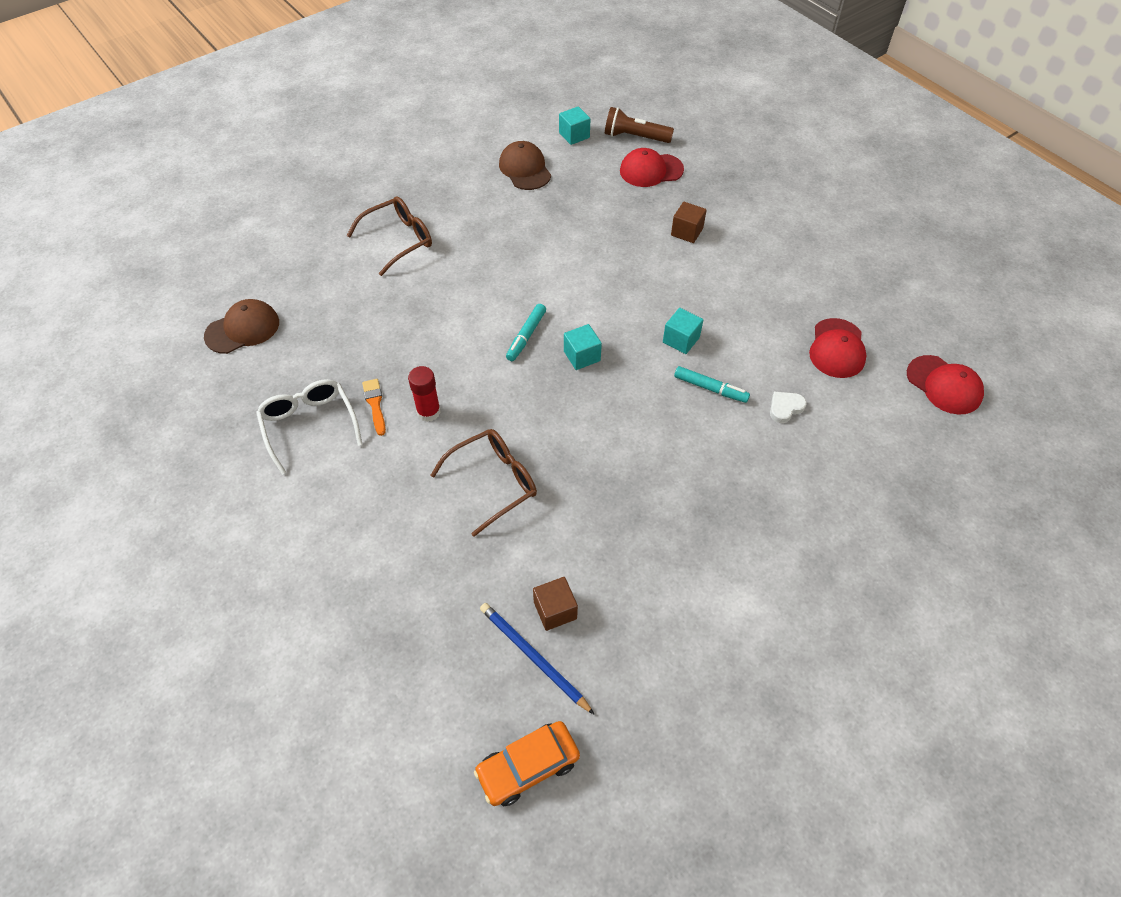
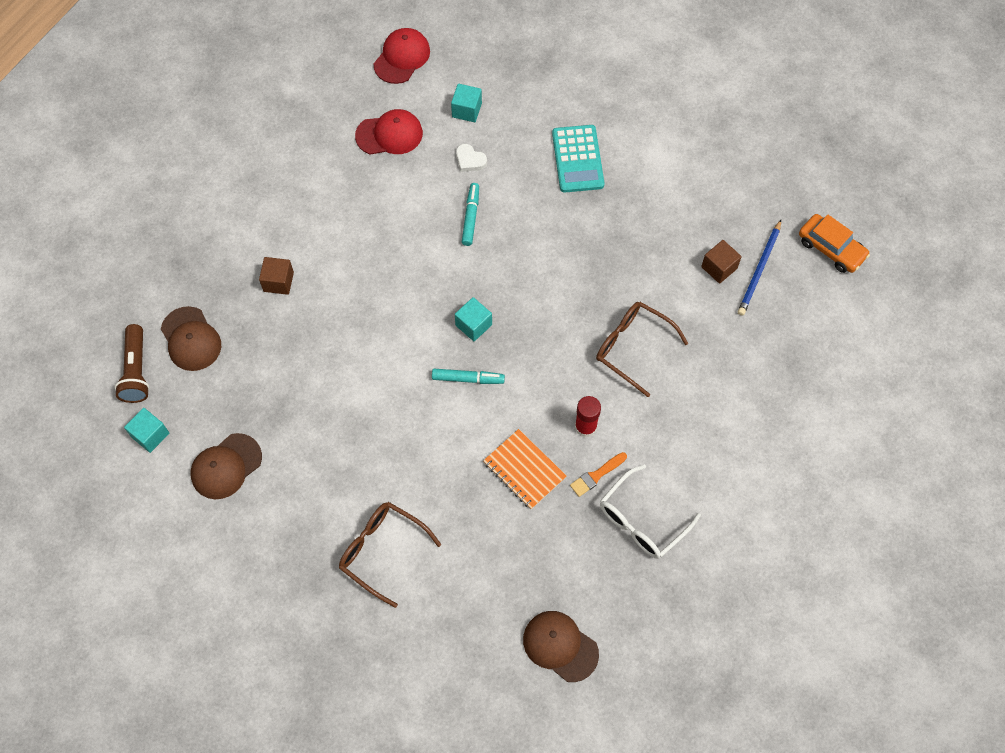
camera: 110 degrees left, 10 degrees up
red cap [620,148,684,187] -> brown cap [161,306,221,371]
turquoise cube [663,308,703,354] -> turquoise cube moved to [451,84,482,122]
none -> orange notebook [483,429,567,509]
none -> turquoise calculator [552,125,604,193]

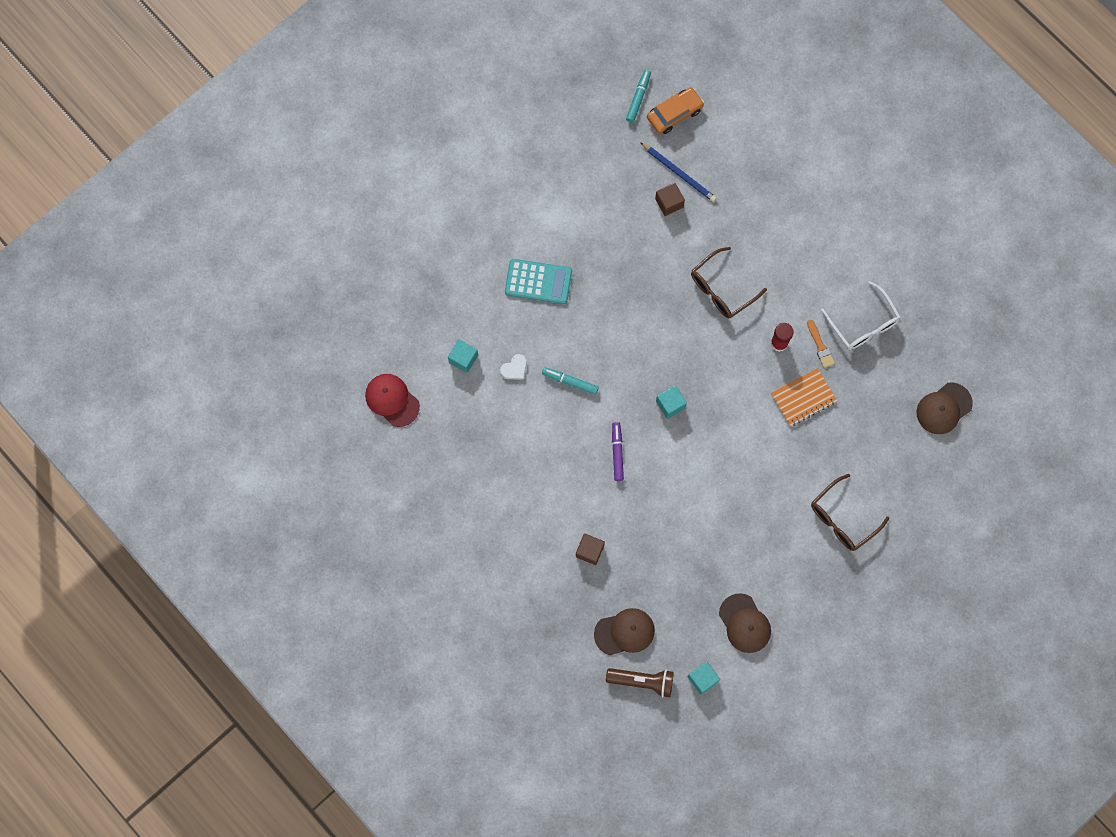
camera: 75 degrees left, 10 degrees up
red cap [355,109,423,155] -> none
turquoise marker [432,369,505,384] -> turquoise marker moved to [626,70,651,123]
none -> purple marker [612,422,624,481]

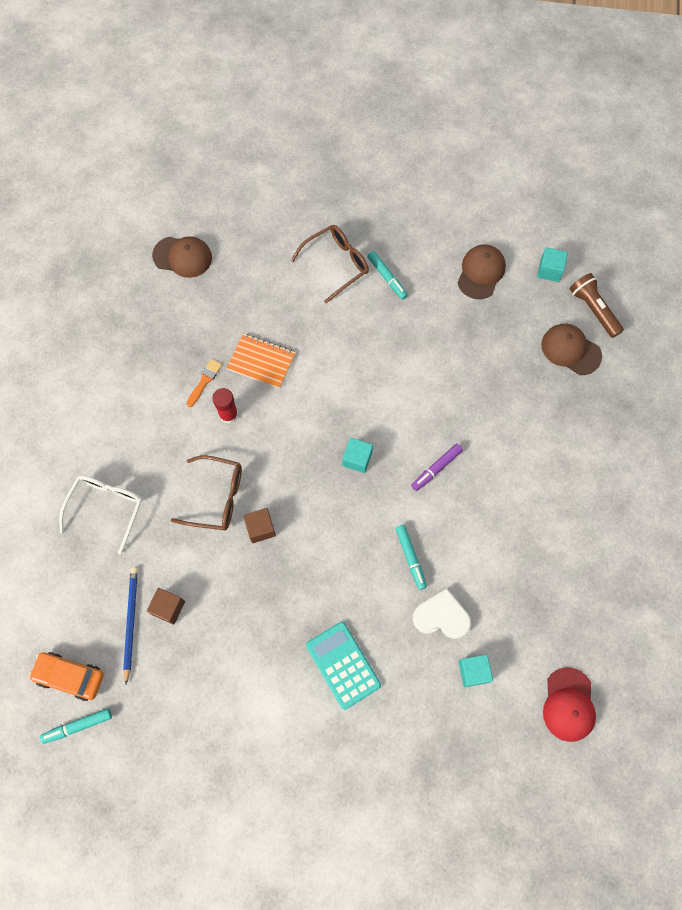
camera: 130 degrees left, 5 degrees down
white heart [500,354,527,380] -> white heart [413,588,471,639], size x1.67
brown cube [576,533,605,565] -> brown cube moved to [243,508,276,543]
brown glasses [811,474,889,551] -> brown glasses turned 45 degrees counterclockwise [291,225,369,303]
white glasses [821,281,901,350] -> white glasses moved to [59,475,142,555]
none -> turquoise marker [367,251,408,300]

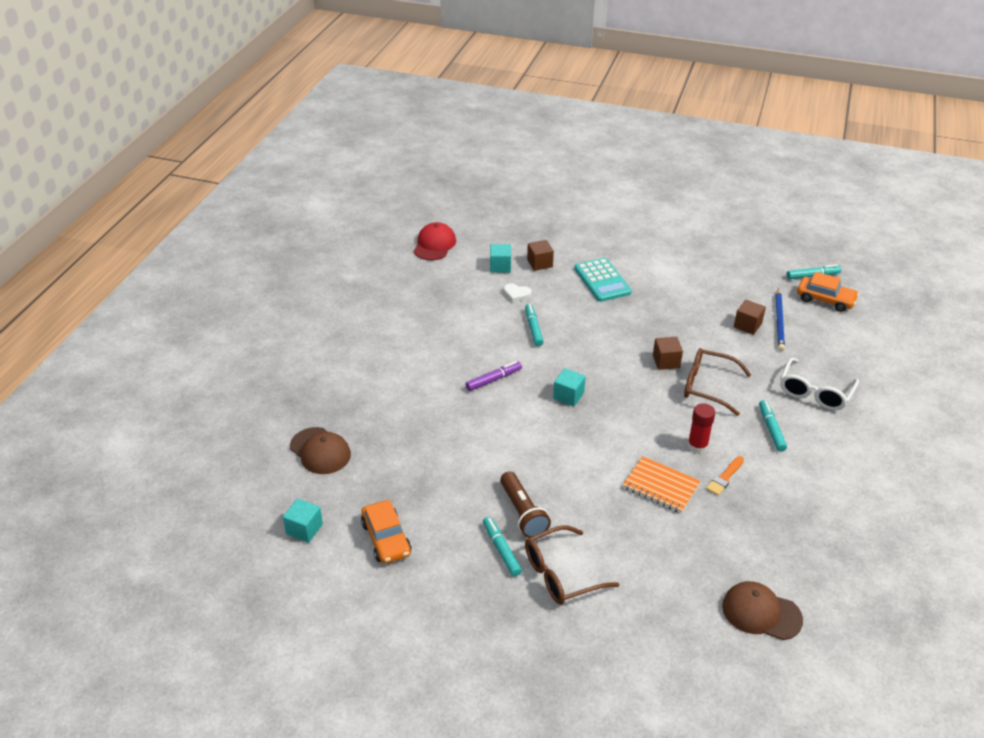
camera: 170 degrees left, 30 degrees down
white heart [413,588,471,639] -> white heart [504,283,532,303], size x0.60
brown cap [457,244,506,299] -> orange car [361,500,412,564]
brown flashlight [569,273,624,338] -> brown flashlight moved to [500,471,551,538]
none -> brown cube [527,240,554,271]
none -> turquoise marker [759,400,787,452]

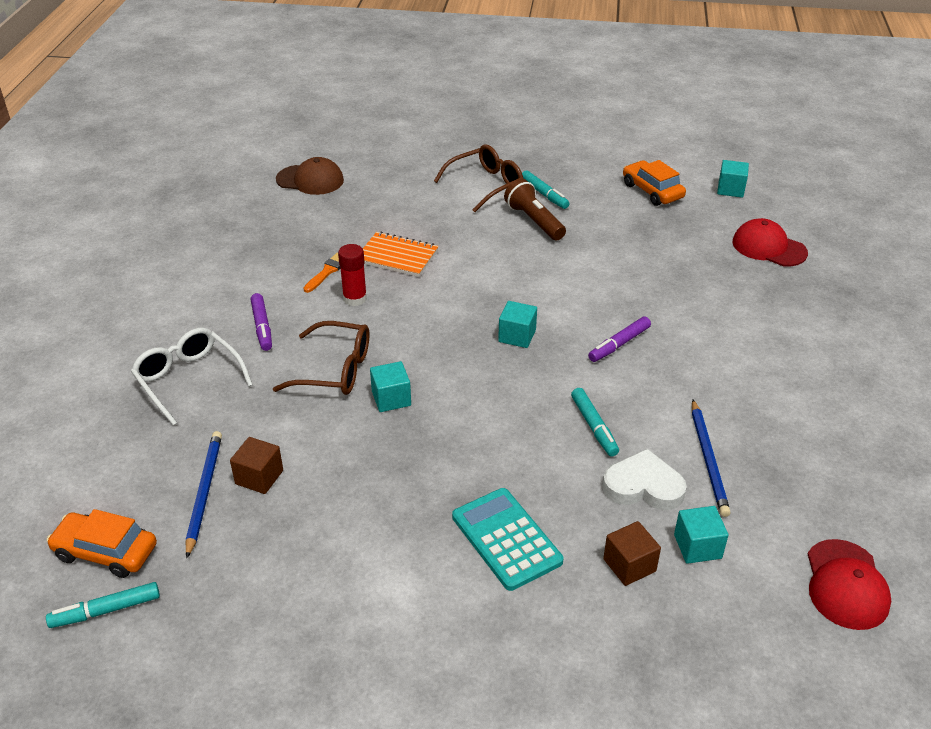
camera: 170 degrees right, 0 degrees up
brown cap [290,427,351,474] -> red cap [733,218,808,266]
white heart [504,283,532,303] -> white heart [602,449,687,510], size x1.67
brown cube [653,337,683,370] -> turquoise cube [370,361,411,412]
turquoise marker [759,400,787,452] -> purple marker [251,293,272,351]
white glasses [780,357,859,410] -> white glasses turned 60 degrees counterclockwise [131,328,253,426]
none -> blue pencil [692,400,731,517]

